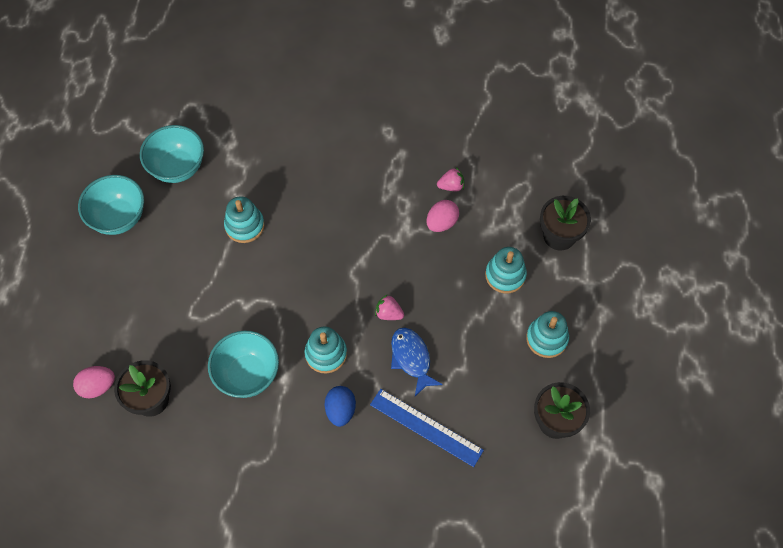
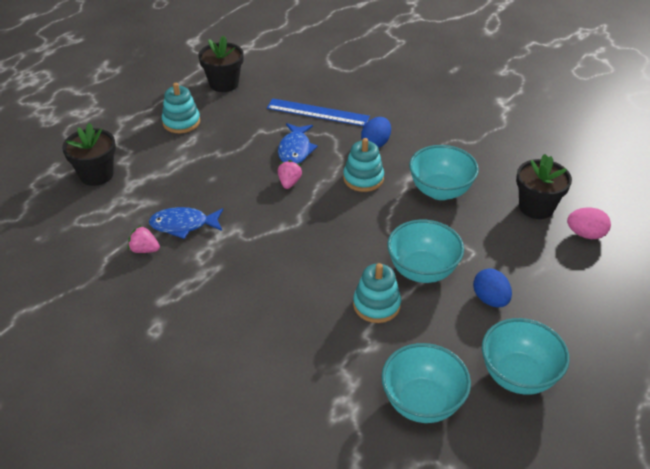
camera: 150 degrees left, 20 degrees down
blue ruler [370,389,484,467] -> blue ruler turned 45 degrees counterclockwise [267,98,370,126]
pink strawberry [375,294,404,320] -> pink strawberry turned 135 degrees counterclockwise [278,160,302,189]
pink egg [426,200,459,232] -> blue fish [149,207,223,239]
turquoise stacking toy [485,247,527,294] -> none
none -> turquoise bowl [387,220,464,283]
none -> blue egg [473,268,512,307]

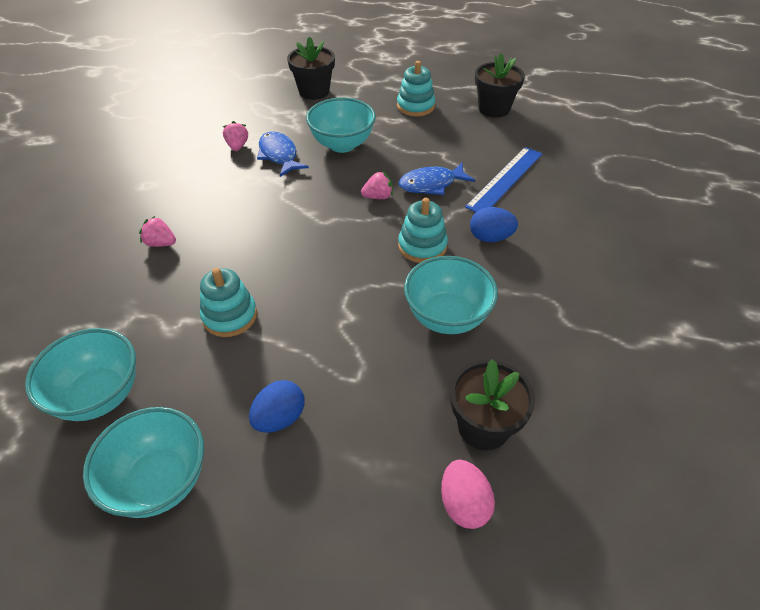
camera: 65 degrees right, 5 degrees up
blue ruler [267,98,370,126] -> blue ruler turned 45 degrees clockwise [465,147,542,212]
turquoise bowl [387,220,464,283] -> turquoise bowl moved to [306,98,376,153]
none -> pink strawberry [139,216,176,247]

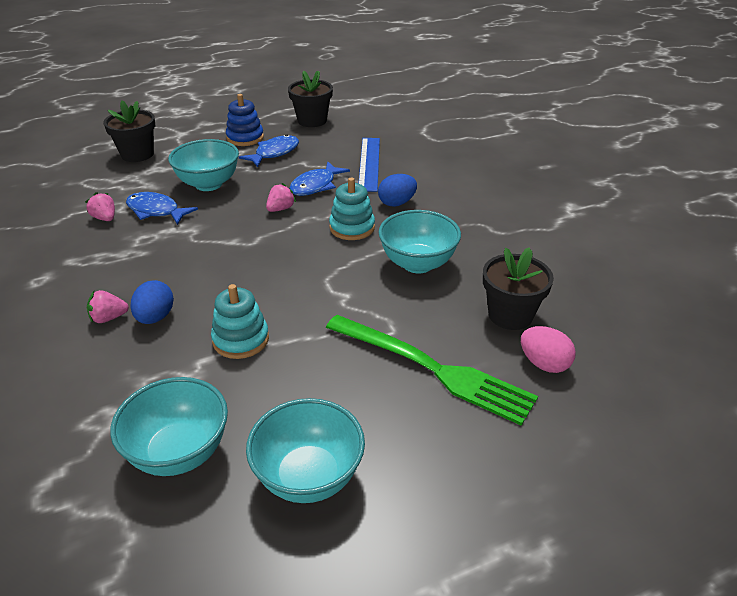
camera: 35 degrees left, 10 degrees down
blue egg [249,380,305,433] -> blue egg moved to [130,280,174,324]
turquoise stacking toy [397,61,435,117] -> blue stacking toy [226,94,264,146]
none -> blue fish [239,134,299,167]
none -> green fork [326,315,538,426]

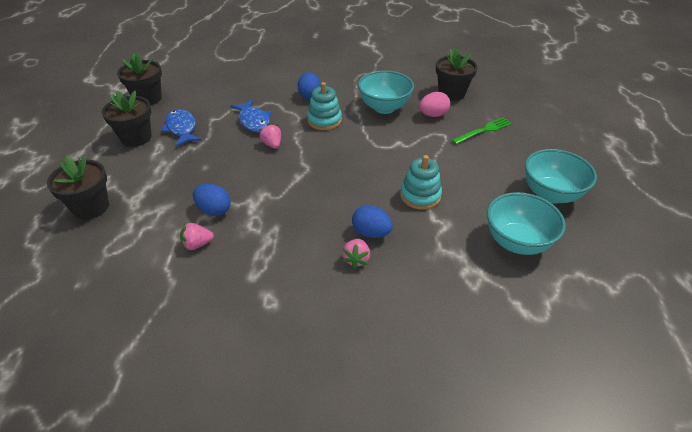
camera: 65 degrees left, 5 degrees up
blue fish [126,192,198,225] -> blue egg [193,184,231,216]
turquoise bowl [168,139,239,191] -> none
blue stacking toy [226,94,264,146] -> black flower pot [102,91,152,147]
green fork [326,315,538,426] -> green fork [451,117,512,144], size x0.53
blue ruler [359,138,380,192] -> none
pink egg [521,326,576,373] -> pink egg moved to [419,92,450,117]

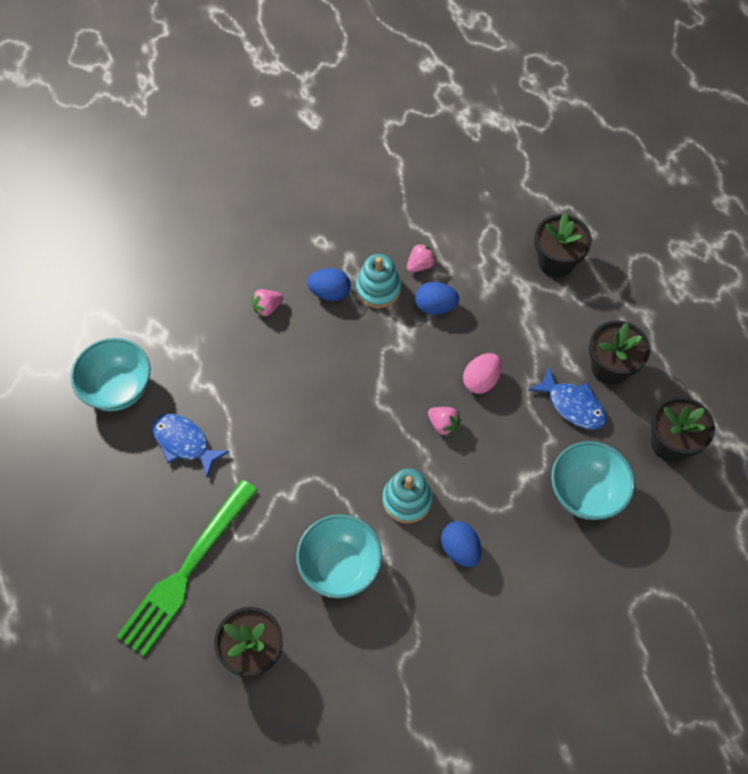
camera: 155 degrees right, 20 degrees up
blue fish [231,99,271,133] -> blue fish moved to [152,414,230,477]
pink strawberry [342,239,370,269] -> pink strawberry turned 105 degrees counterclockwise [251,289,283,318]
blue egg [352,205,393,238] -> blue egg moved to [307,268,351,301]
turquoise stacking toy [400,155,442,210] -> turquoise stacking toy moved to [356,254,401,308]
pink egg [419,92,450,117] -> pink egg moved to [463,353,502,394]
green fork [451,117,512,144] -> green fork [116,479,258,656], size x1.88
turquoise bowl [525,149,597,204] -> turquoise bowl moved to [551,441,635,520]

